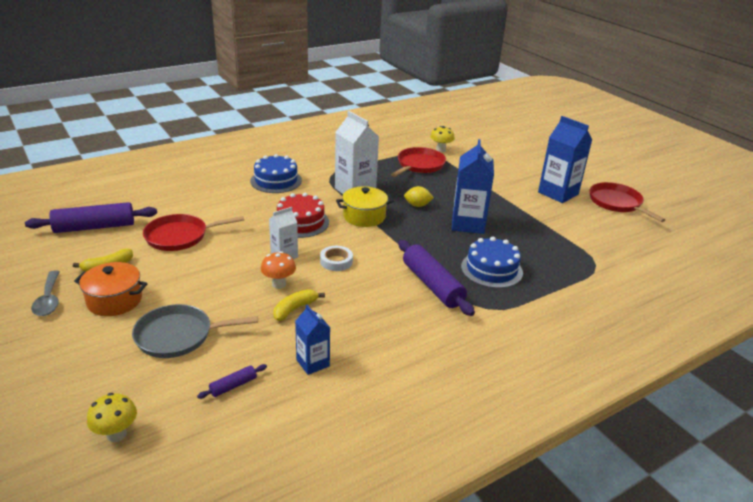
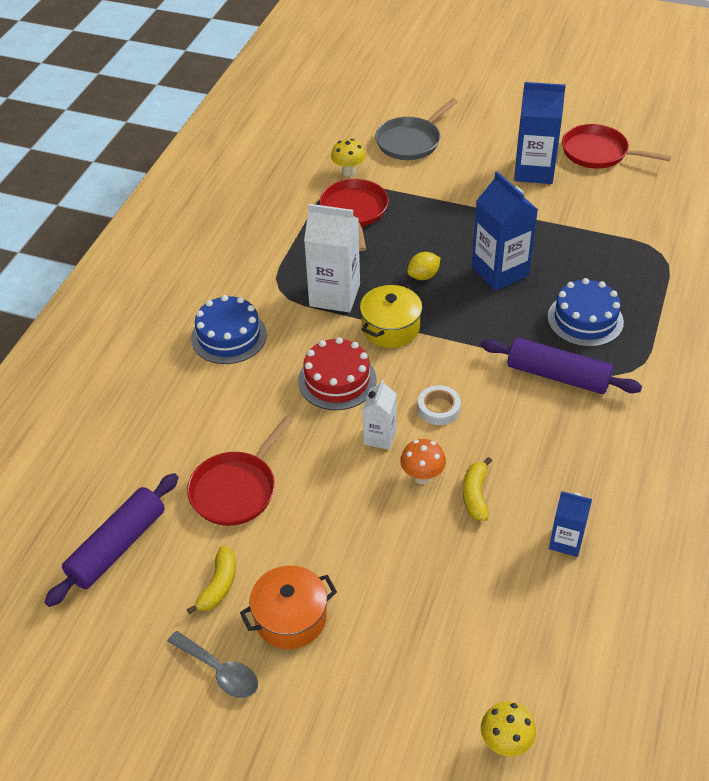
camera: 35 degrees left, 15 degrees up
grey pan [132,304,258,358] -> grey pan moved to [375,99,458,160]
purple rolling pin [197,364,267,399] -> none

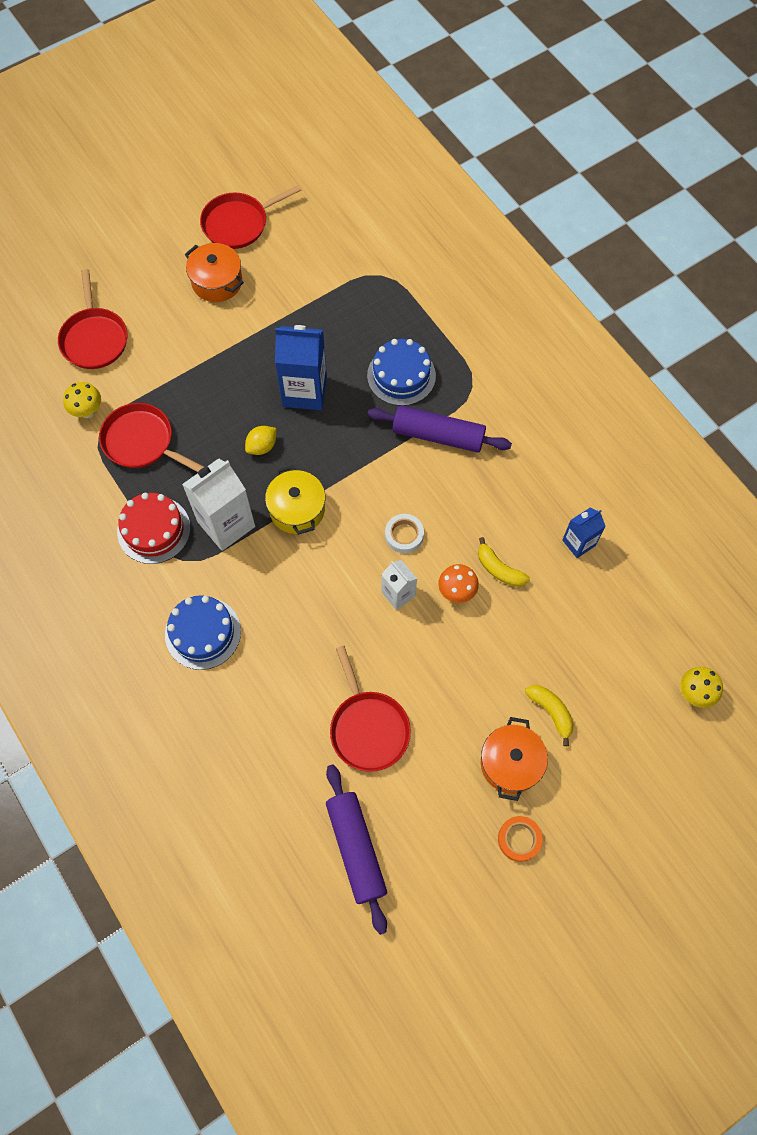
camera: 55 degrees left, 20 degrees up
grey spoon [167,631,258,698] -> orange tape [498,816,543,862]
yellow banana [187,546,236,614] -> yellow banana moved to [525,685,574,746]
red cake [298,337,377,410] -> red cake moved to [117,493,191,564]
grey pan [375,99,458,160] -> red pan [58,269,127,369]
yellow lemon [407,252,440,280] -> yellow lemon turned 45 degrees clockwise [245,426,276,455]
purple rolling pin [481,338,642,394] -> purple rolling pin turned 45 degrees clockwise [368,406,512,453]
blue carton [514,82,566,184] -> orange pot [185,243,244,302]

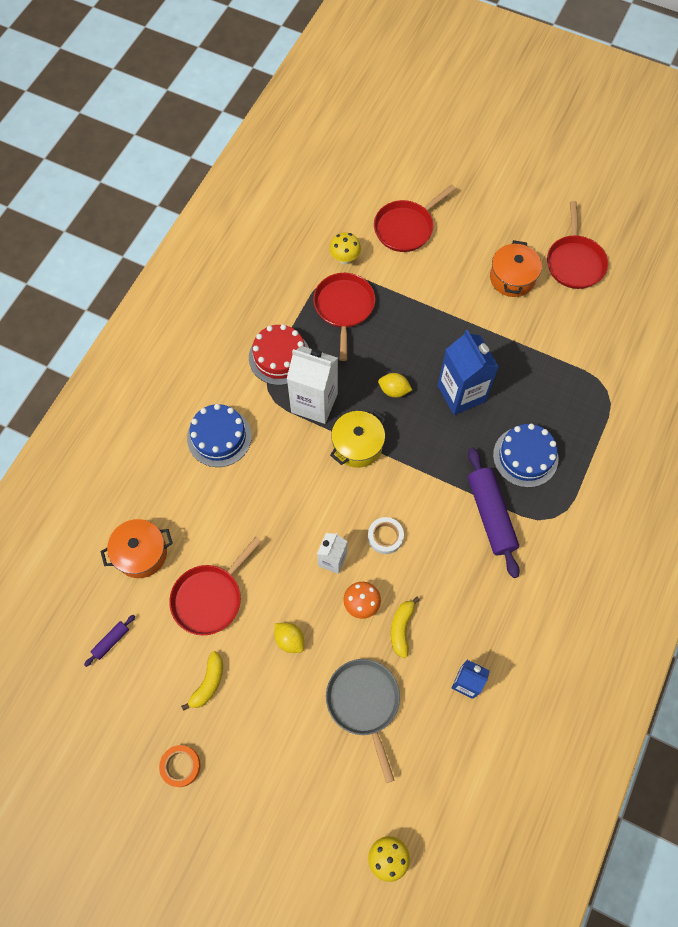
camera: 60 degrees right, 0 degrees up
red pan [200,185,301,249] -> red pan turned 120 degrees counterclockwise [547,201,608,289]
purple rolling pin [326,765,387,935] -> purple rolling pin [84,615,135,667], size x0.46
orange pot [481,717,548,801] -> orange pot moved to [100,519,173,578]
yellow banana [525,685,574,746] -> yellow banana moved to [181,651,223,711]
none -> yellow lemon [274,623,304,653]
none -> grey pan [326,659,400,783]

